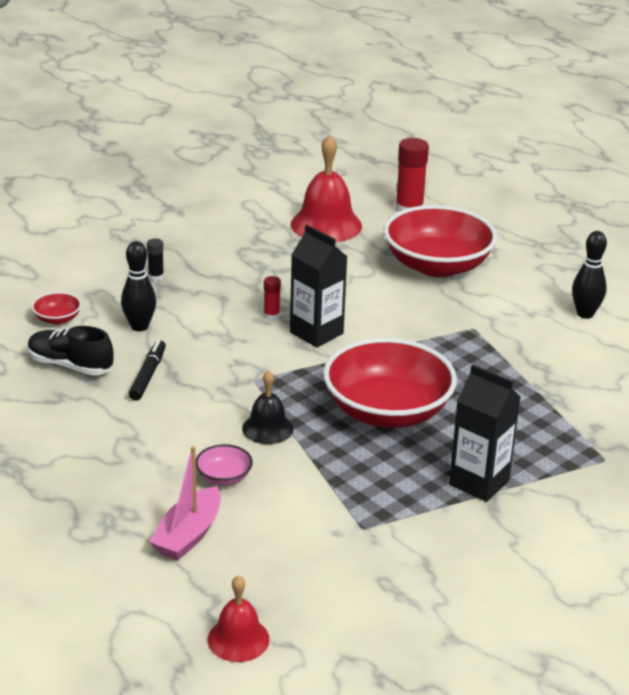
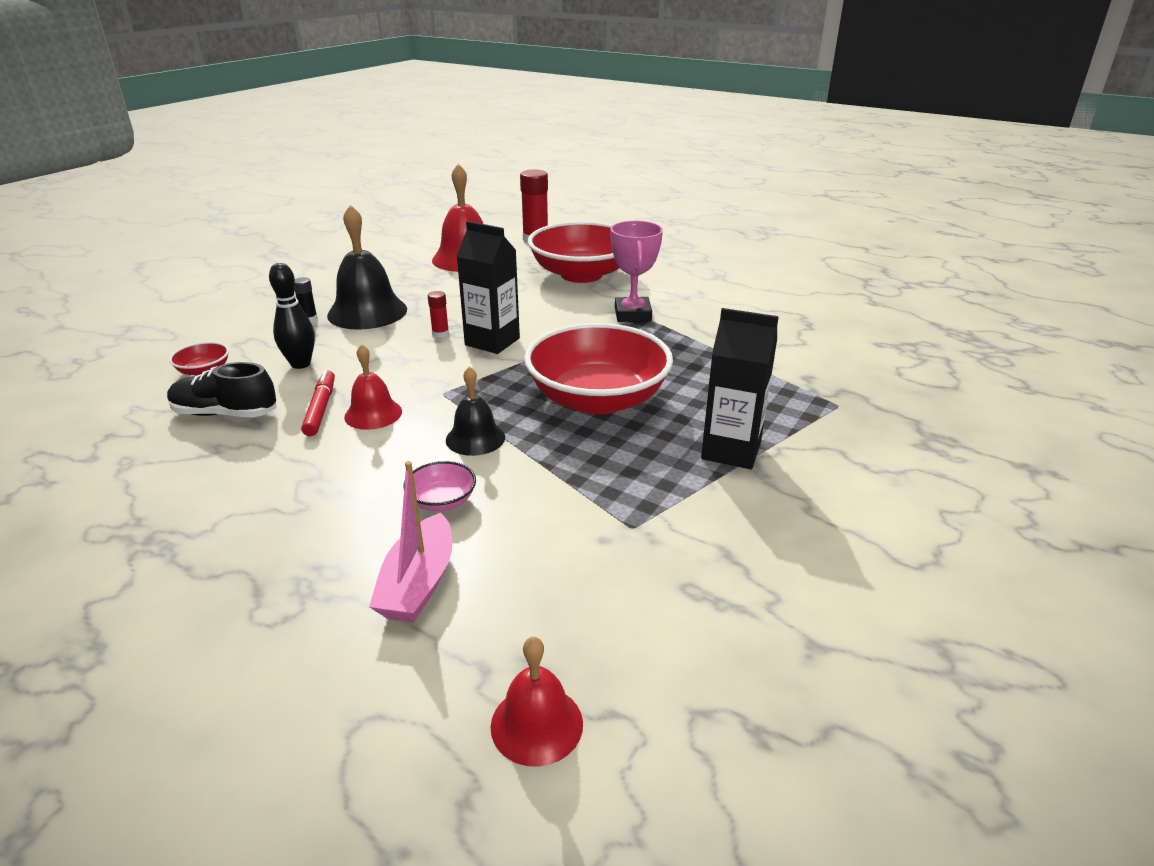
camera: 15 degrees left, 0 degrees up
black marker [129,340,166,401] -> red marker [301,369,335,436]
black bowling pin [572,231,607,319] -> none
none -> black bell [327,205,407,330]
none -> red bell [344,344,402,430]
none -> pink trophy [610,221,663,322]

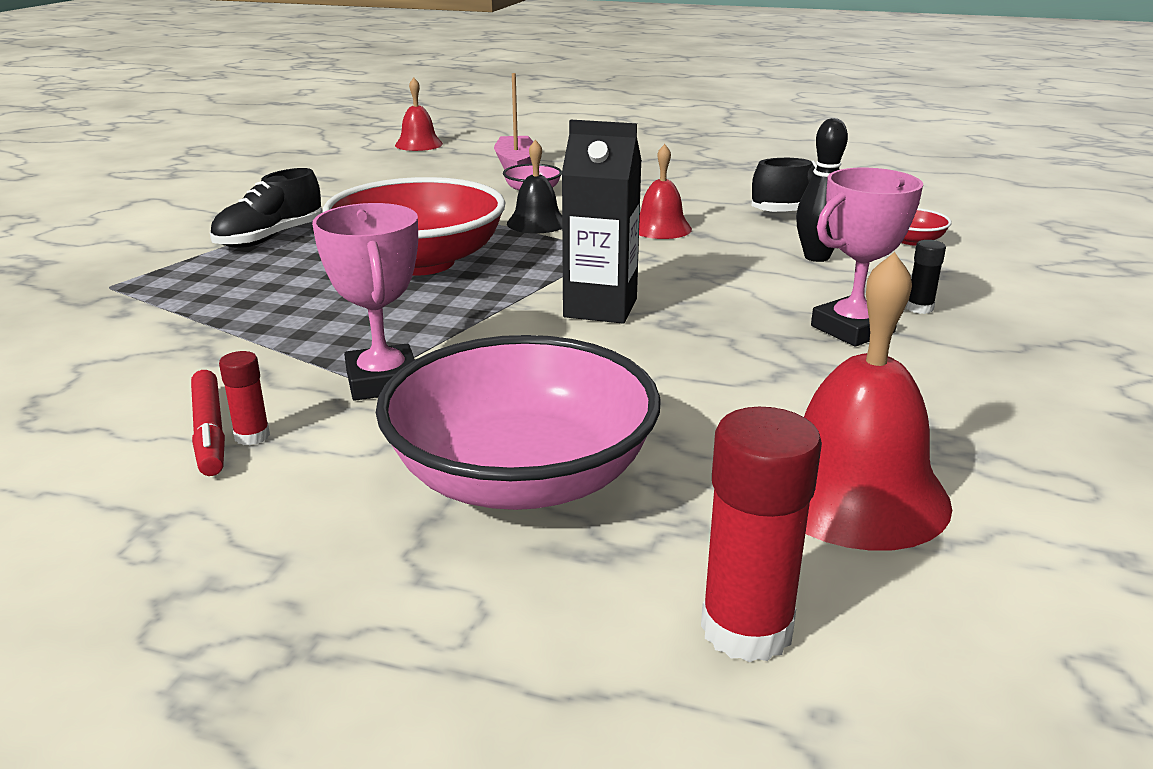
camera: 165 degrees right, 5 degrees down
red marker [301,369,335,436] -> red marker moved to [191,370,225,476]
black bell [327,205,407,330] -> pink trophy [811,168,923,347]
red glue stick [428,291,449,338] -> red glue stick moved to [219,351,270,445]
red bowl [528,221,619,283] -> pink bowl [376,335,661,510]
black carton [701,308,779,469] -> black shoe [210,168,323,248]

